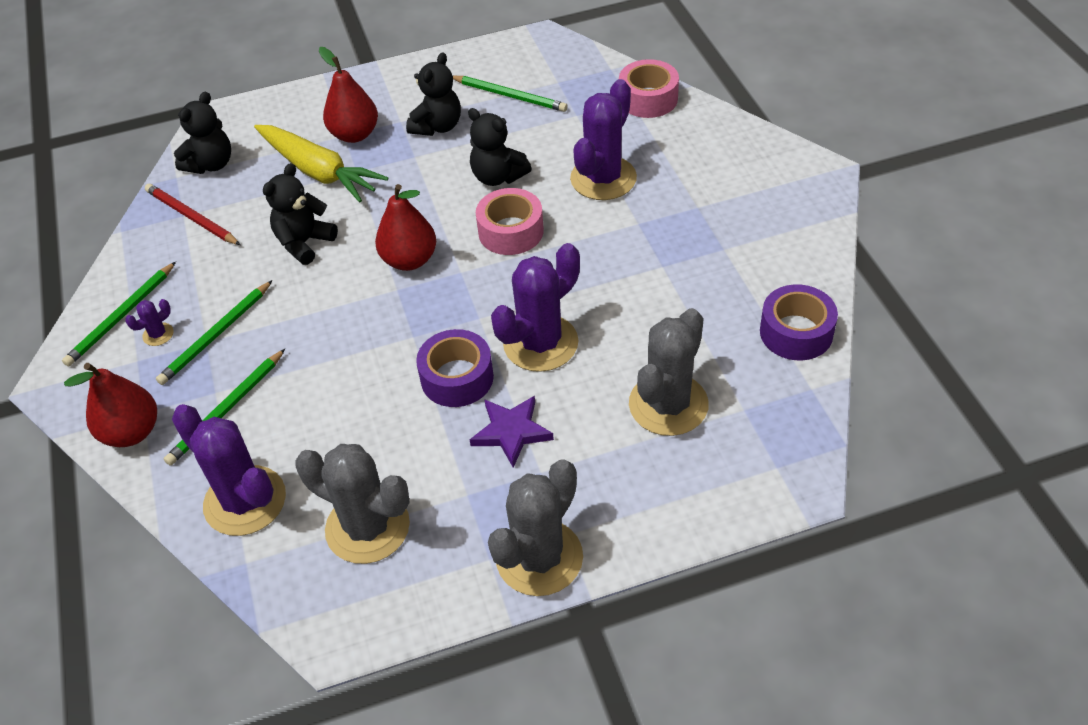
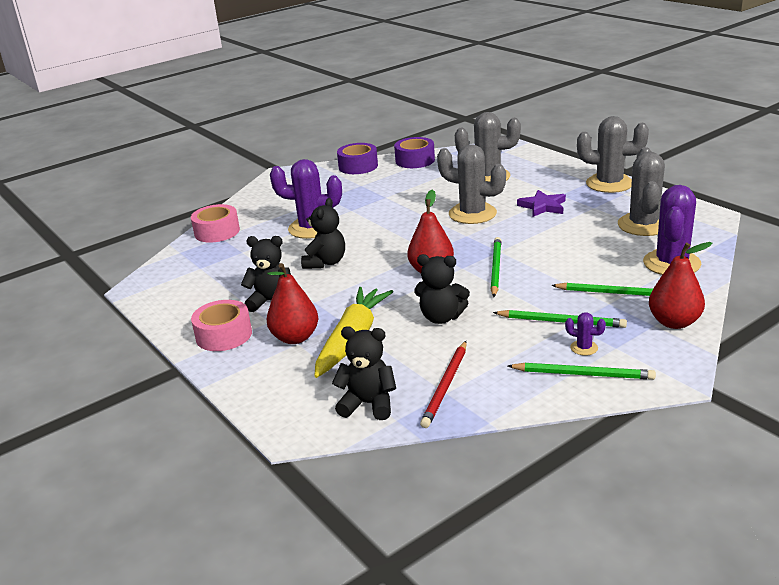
camera: 110 degrees left, 20 degrees down
purple tape [416,329,494,407] -> purple tape moved to [337,143,378,174]
green pencil [453,76,568,112] -> green pencil moved to [491,237,501,297]
pink tape [476,188,544,255] -> pink tape moved to [191,300,252,351]
purple cactus [491,243,580,372] -> grey cactus [437,144,506,224]

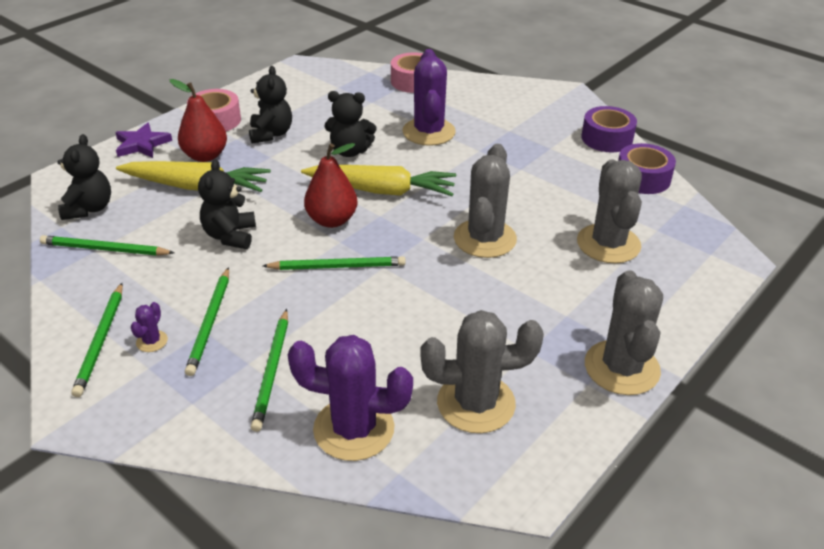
camera: 75 degrees right, 10 degrees up
red pencil [420,341,467,428] -> green pencil [40,235,175,256]
purple star [517,190,566,217] -> purple star moved to [115,123,172,158]
red pear [649,242,712,329] -> none
none -> yellow carrot [301,165,456,196]

